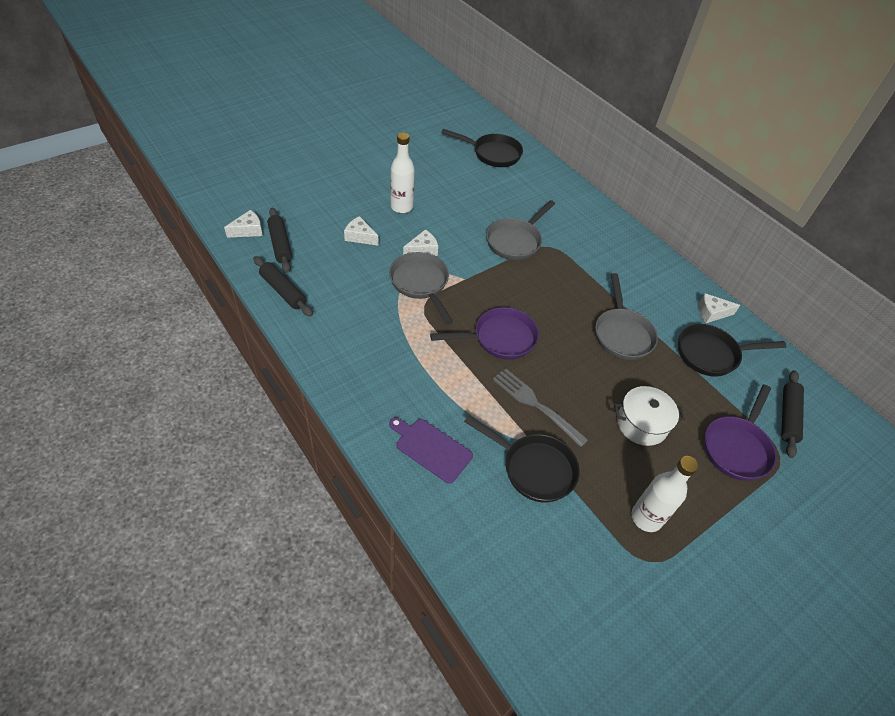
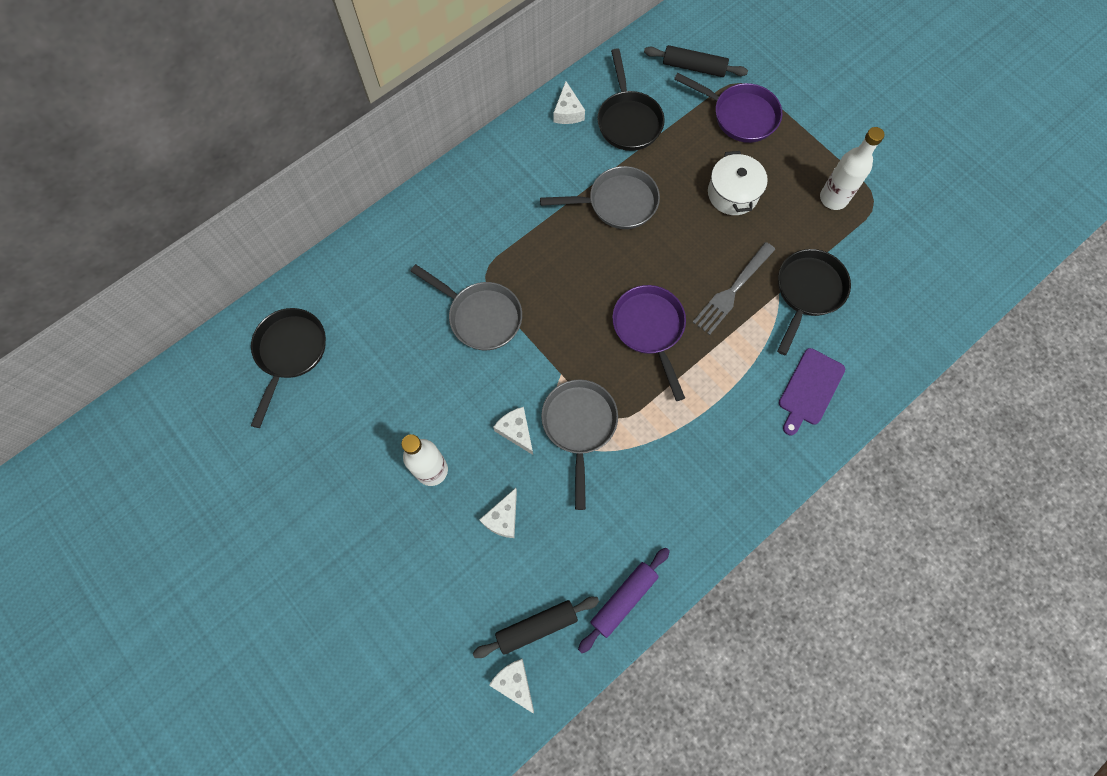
camera: 90 degrees left, 20 degrees up
black rolling pin [253,256,313,317] -> purple rolling pin [578,548,670,653]
grey pan [389,252,453,324] -> grey pan turned 120 degrees clockwise [541,379,618,510]

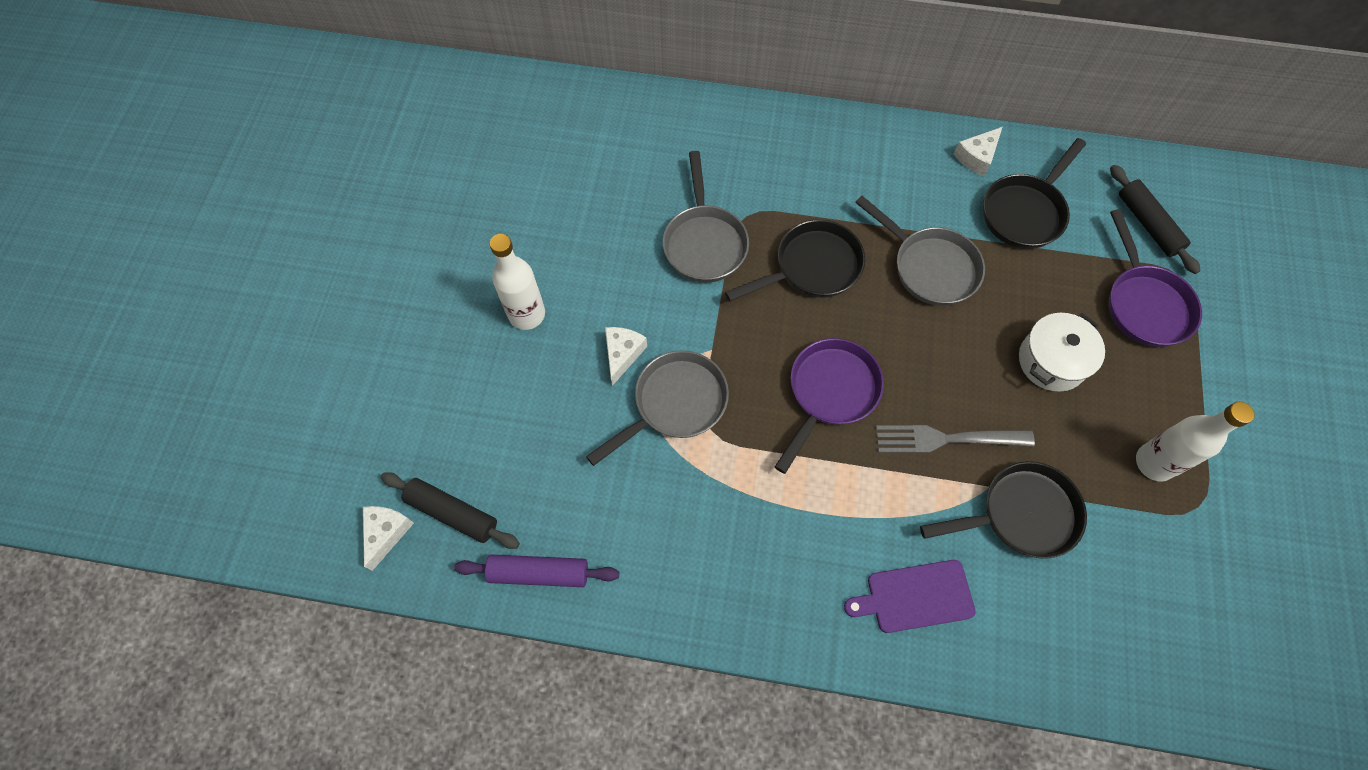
camera: 50 degrees right, 5 degrees down
black pan [251,308,326,428] -> black pan moved to [725,220,865,302]
white cheese [479,488,517,538] -> none

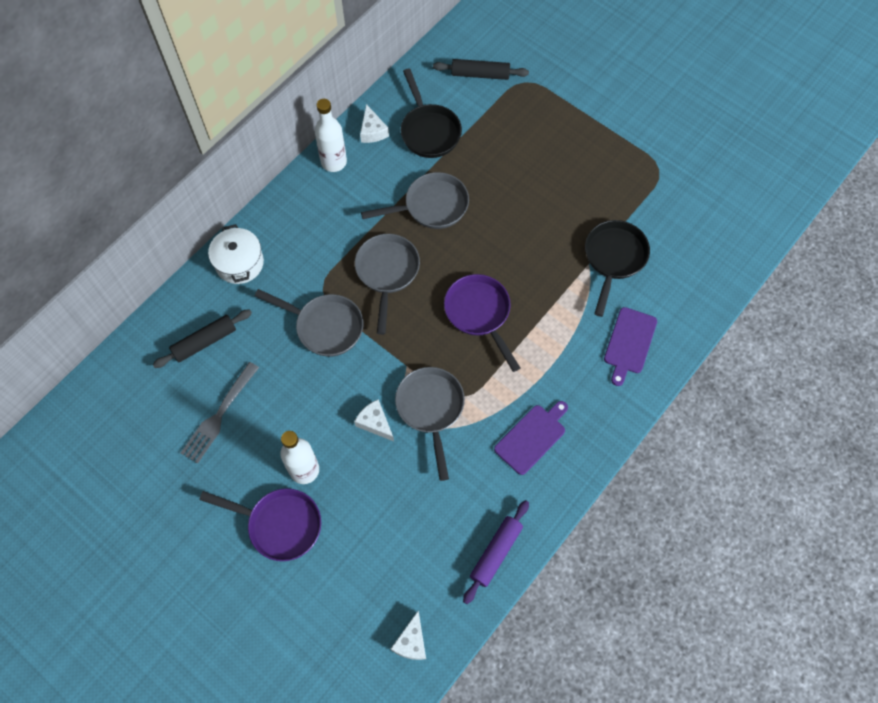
camera: 60 degrees left, 0 degrees up
white cheese [363,506,414,571] -> white cheese turned 120 degrees counterclockwise [391,610,426,660]
black rolling pin [381,472,520,549] -> black rolling pin moved to [153,309,252,368]
black pan [725,220,865,302] -> grey pan [355,234,420,335]
grey fork [876,425,1035,453] -> grey fork moved to [181,362,259,464]
white pot [1019,313,1105,391] -> white pot moved to [208,224,264,284]
purple pan [1109,209,1202,347] -> purple pan moved to [199,489,321,561]
white bottle [1136,402,1255,481] -> white bottle moved to [315,99,347,172]
none -> purple cutting board [494,401,568,475]

